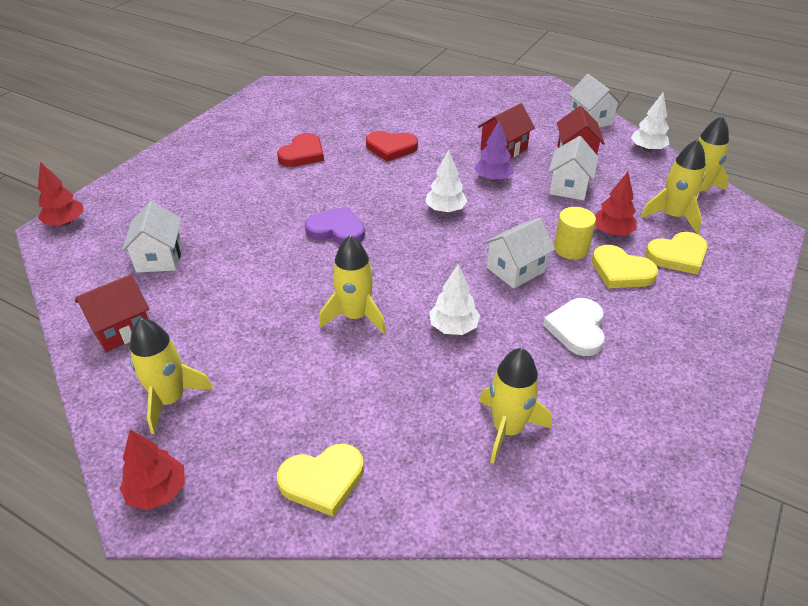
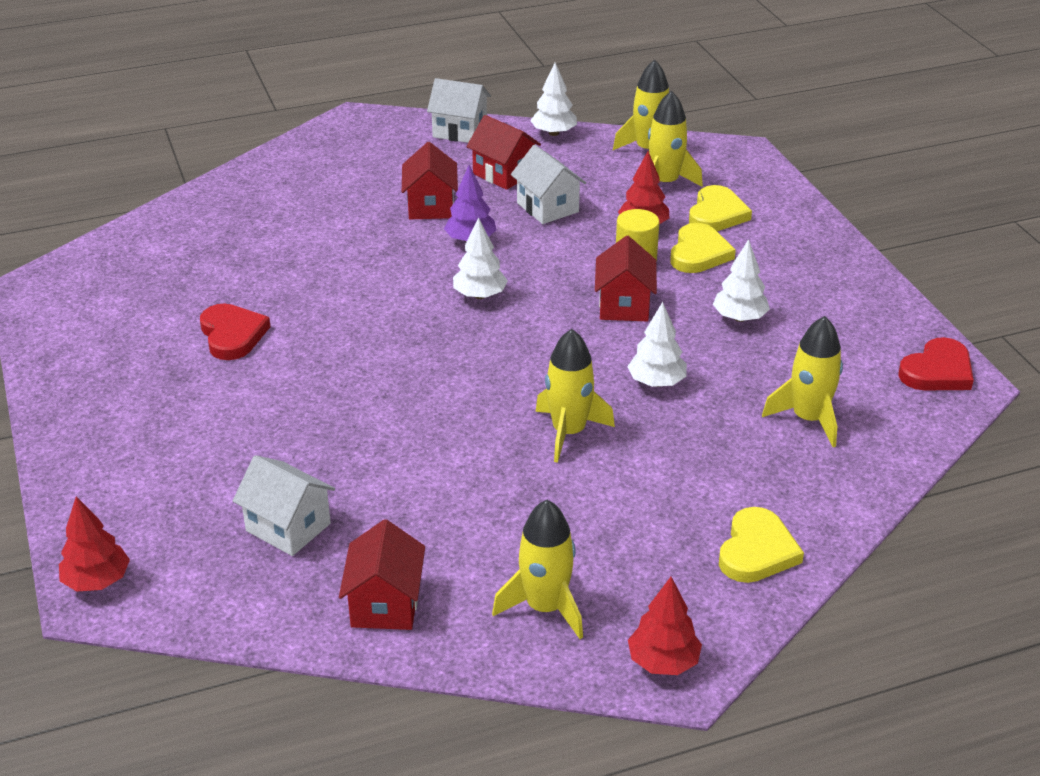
camera: 50 degrees left, 5 degrees down
purple heart [305,207,365,245] -> none
red heart [366,131,418,162] -> red heart moved to [898,337,974,390]
white house [484,218,555,289] -> red house [595,236,657,321]
white heart [543,298,605,356] -> white tree [713,239,770,322]
yellow heart [592,245,658,288] -> yellow heart turned 60 degrees counterclockwise [670,223,736,273]

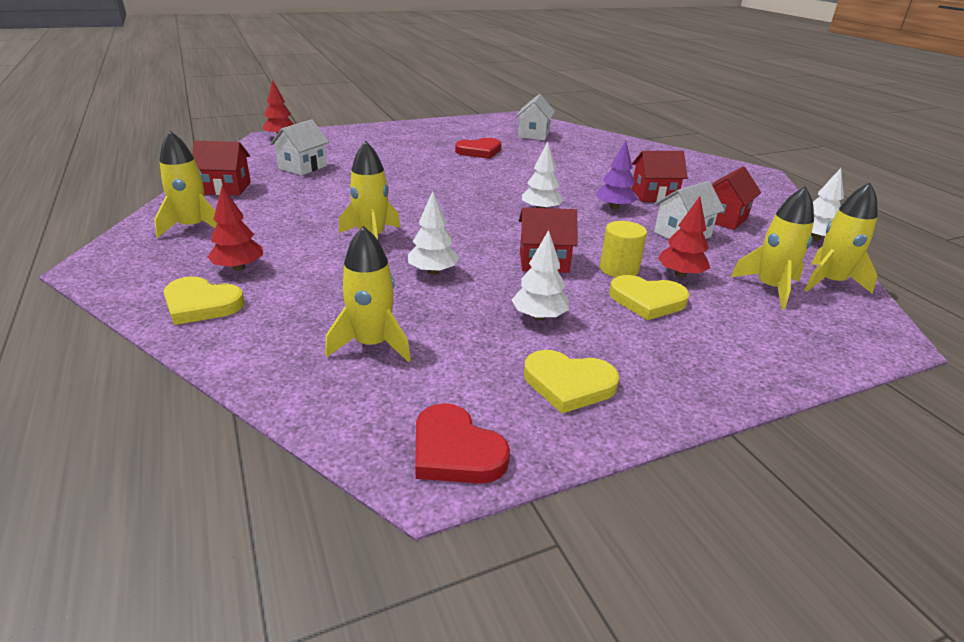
camera: 85 degrees right, 5 degrees down
white house [427,78,491,143] -> white house moved to [516,94,555,140]
red tree [628,577,702,675] -> red tree moved to [207,186,263,271]
yellow heart [689,185,752,231] -> yellow heart moved to [524,350,619,413]

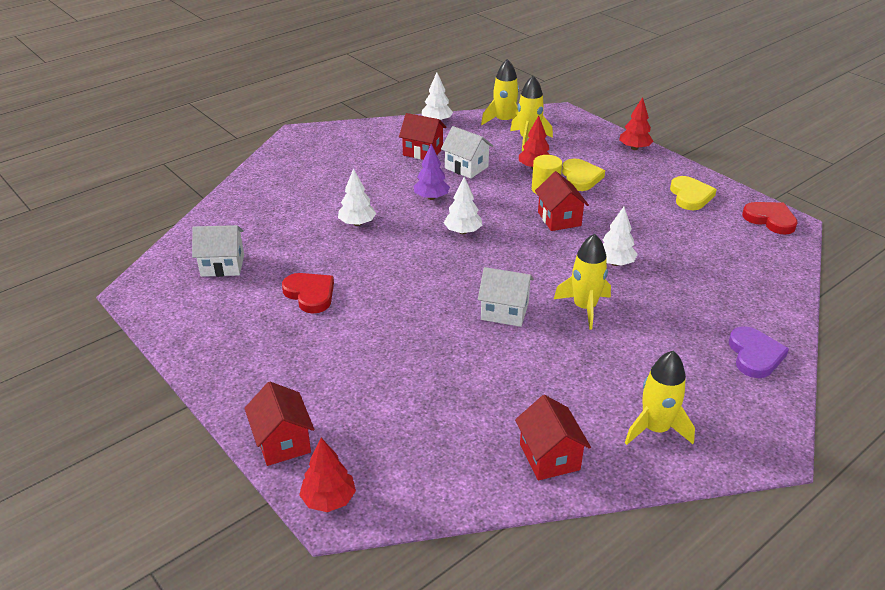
camera: 105 degrees left, 5 degrees up
yellow heart [164,276,244,325] -> purple heart [729,326,789,378]
red tree [207,186,263,271] -> red tree moved to [619,97,653,150]
white house [270,119,329,176] -> white house moved to [478,267,534,327]
yellow rocket [325,226,411,362] -> none
red heart [415,403,510,484] -> red heart turned 75 degrees counterclockwise [742,202,798,235]
white tree [512,230,569,320] -> white tree moved to [338,168,376,226]
red house [631,151,688,202] -> red house moved to [244,382,314,466]

